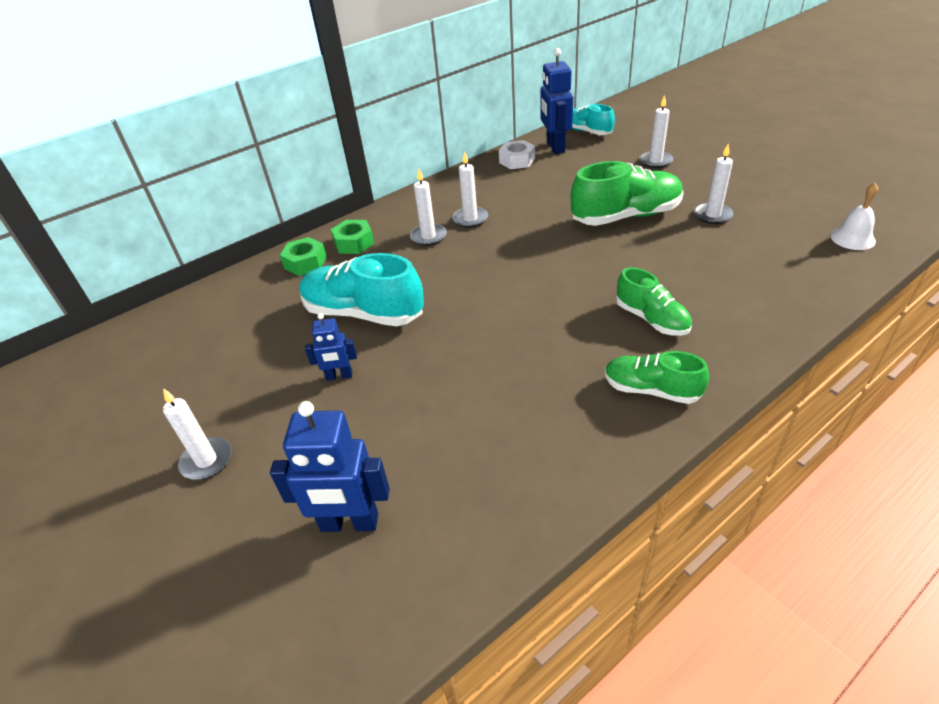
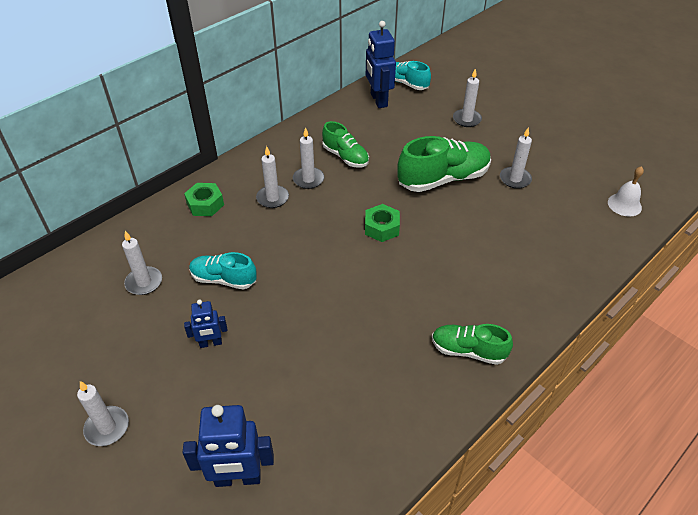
camera: 10 degrees left, 5 degrees up
green nut [280,237,327,276] -> green nut moved to [365,204,400,242]
turquoise shoe [300,253,424,326] -> turquoise shoe [189,252,257,289], size x0.61
white nut [499,140,535,169] -> none
green shoe [616,267,692,336] -> green shoe moved to [322,121,369,167]
none -> white candle [122,231,162,295]

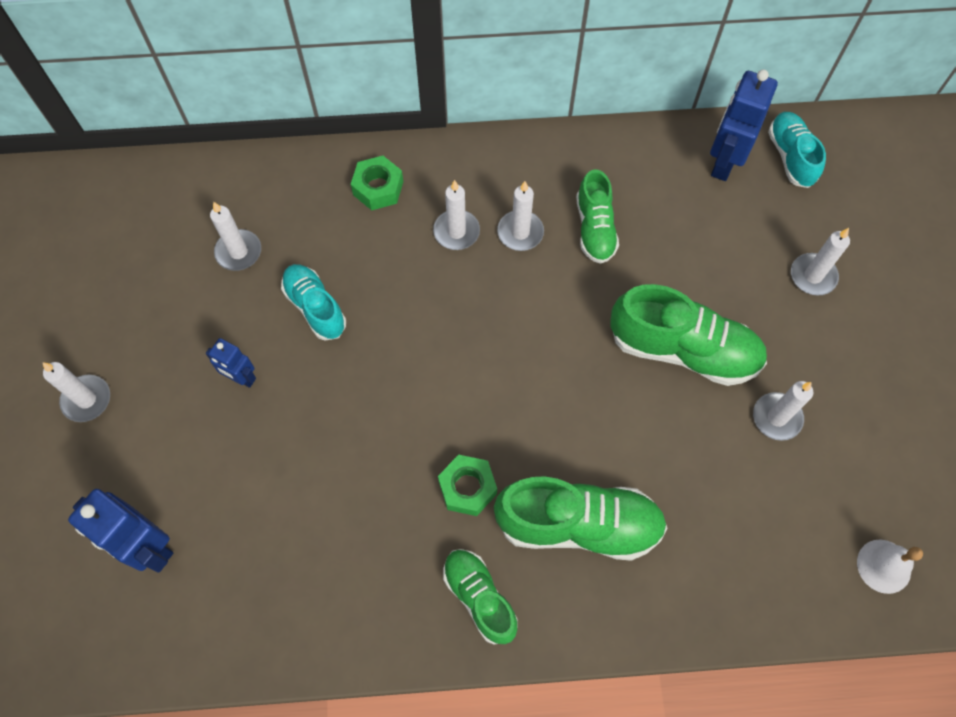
camera: 40 degrees right, 20 degrees up
green nut [365,204,400,242] -> green nut moved to [438,454,497,516]
none -> green shoe [494,476,667,561]

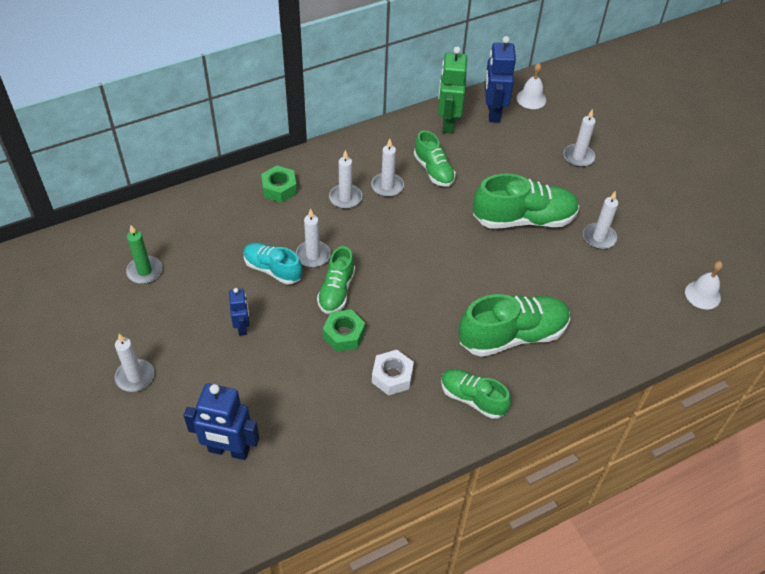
camera: 25 degrees left, 15 degrees down
blue robot [206,338,256,388] -> blue robot turned 105 degrees counterclockwise [229,288,250,336]
white candle [210,202,261,271] -> white candle moved to [296,209,331,268]
green nut [438,454,497,516] -> green nut moved to [323,309,365,352]
turquoise shoe [768,112,826,188] -> white bell [517,63,546,109]
none -> green candle [126,225,162,284]
none -> green shoe [317,246,355,314]
none -> white nut [372,350,414,395]
none -> green robot [438,46,467,134]

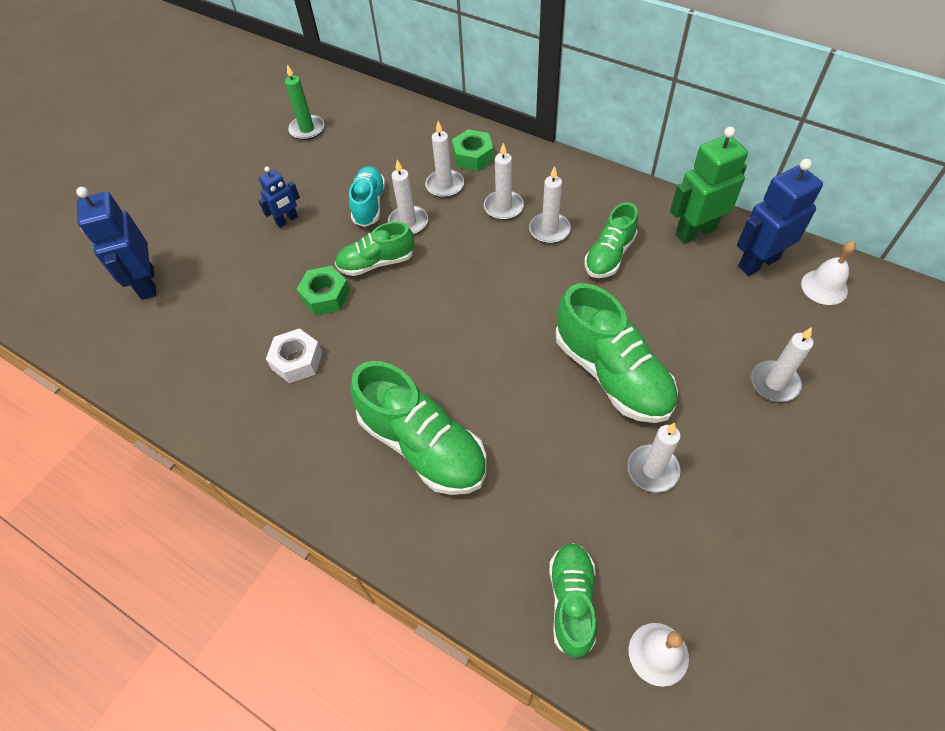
camera: 65 degrees right, 5 degrees up
white candle [114,334,154,392] -> white candle moved to [425,121,464,198]
green shoe [441,369,511,419] -> green shoe moved to [549,543,597,659]

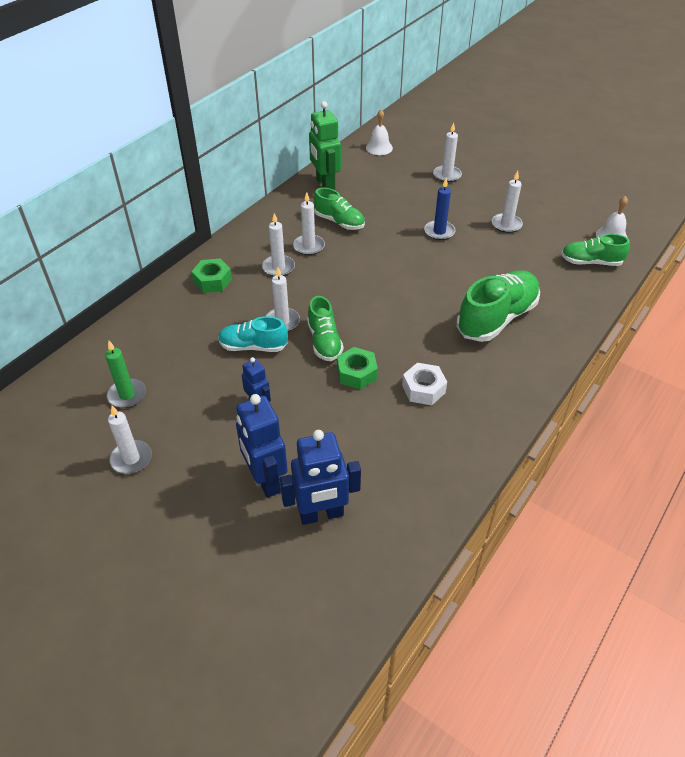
camera: 90 degrees left, 10 degrees down
white candle [425,121,464,198] -> white candle moved to [108,406,152,474]
green shoe [555,283,678,423] -> blue candle [424,178,455,240]
blue robot [737,159,823,276] -> blue robot moved to [236,394,288,498]

